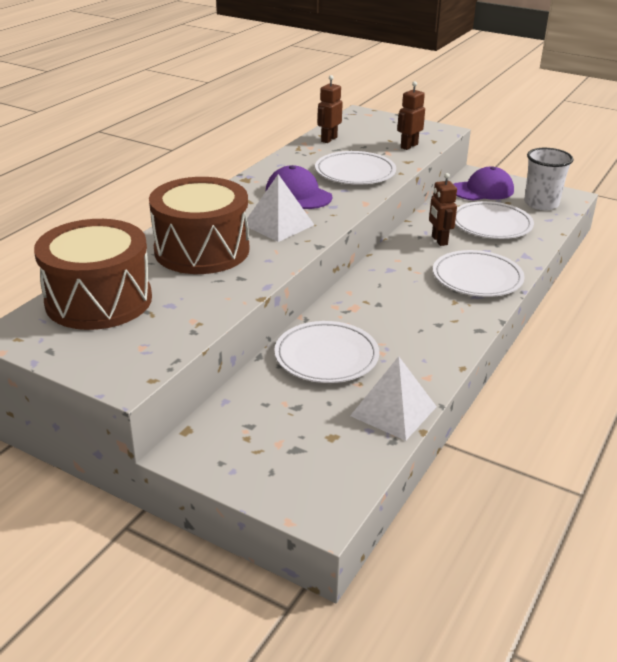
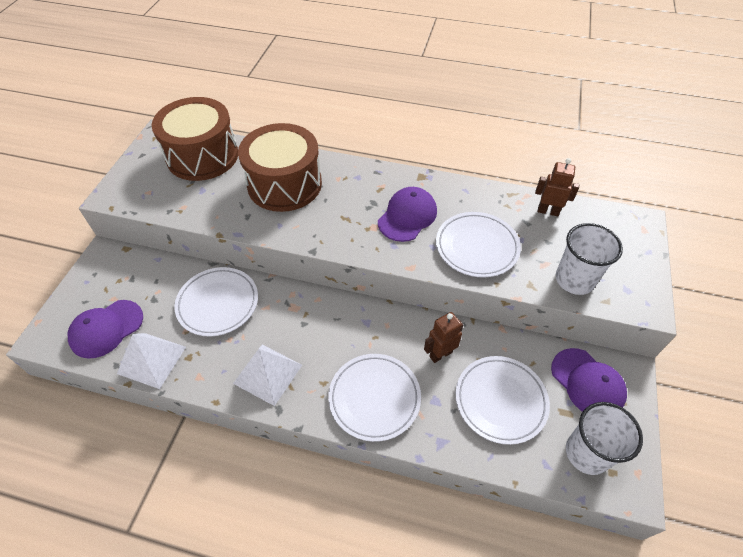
camera: 75 degrees right, 20 degrees up
white pyramid [247,174,314,242] -> white pyramid moved to [233,345,302,406]
brown robot [397,81,425,150] -> white cup [556,223,623,295]
none -> purple cap [68,300,143,359]

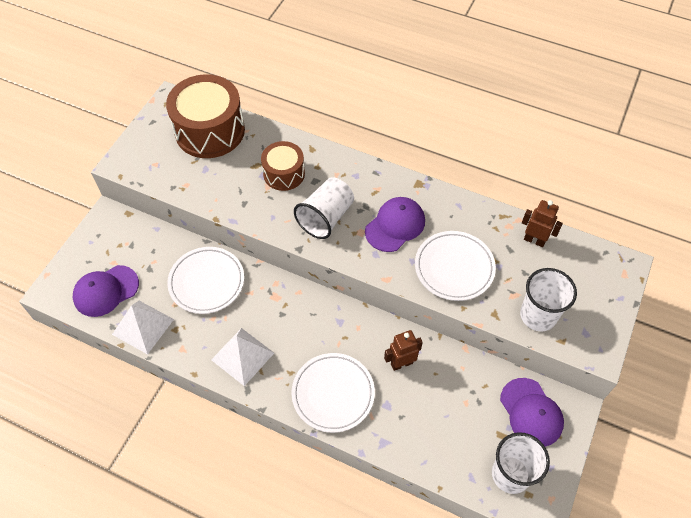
camera: 10 degrees right, 5 degrees up
brown drum [238,123,322,212] -> brown drum [261,141,305,191], size x0.57
white plate [456,356,550,445] -> none
none -> white cup [294,177,354,239]

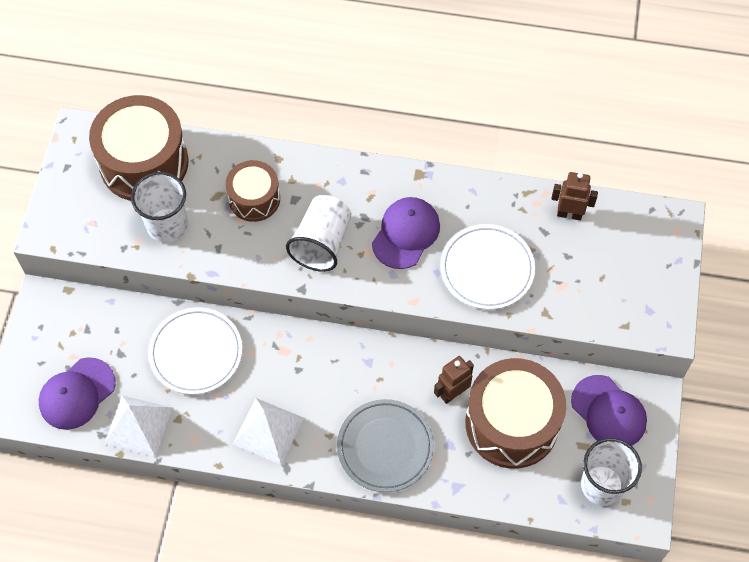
camera: 15 degrees left, 5 degrees up
white plate [291,353,375,433] -> grey plate [337,399,434,492]
white cup [520,268,577,331] -> white cup moved to [131,172,188,243]
none -> brown drum [465,358,566,469]

